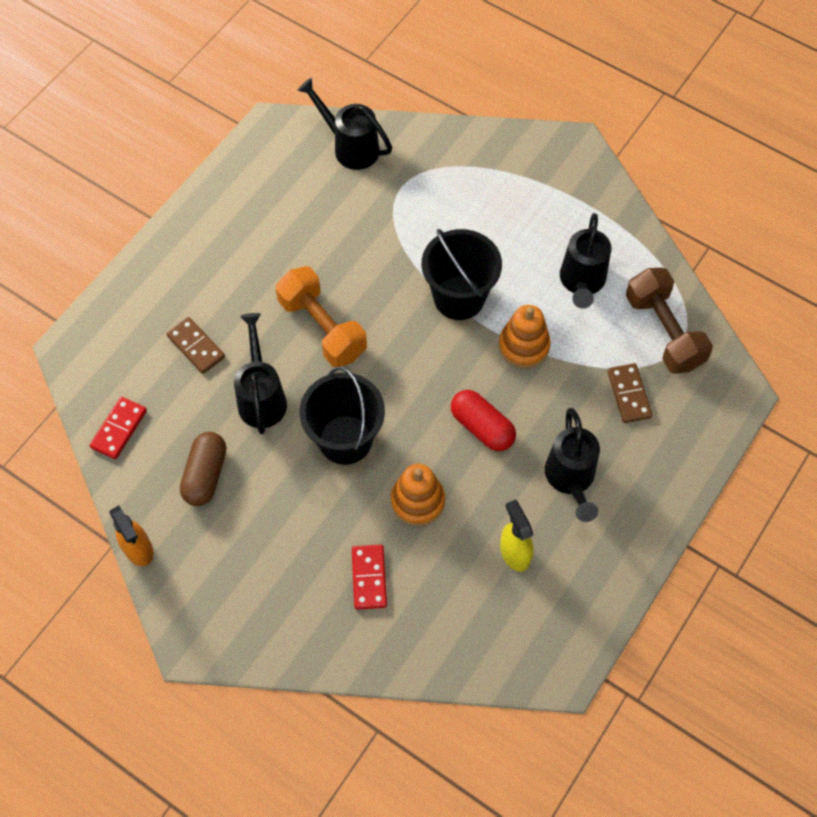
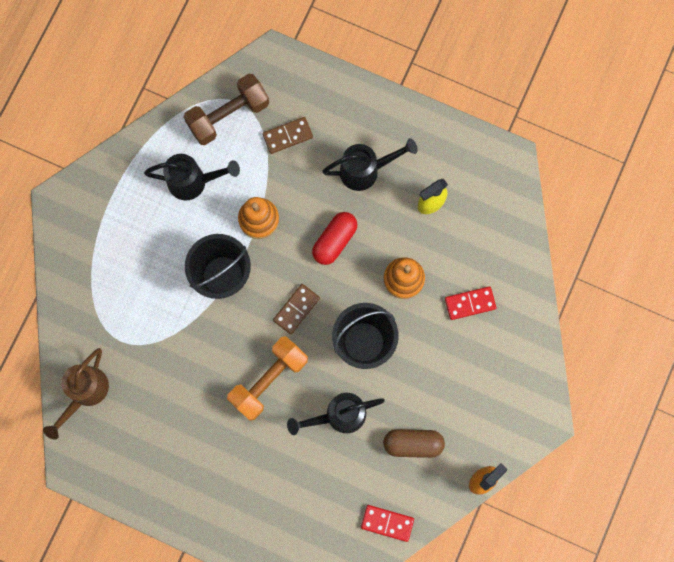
camera: 100 degrees left, 15 degrees up
brown domino [167,317,225,374] -> brown domino moved to [273,284,320,334]
black watering can [297,78,392,170] -> brown watering can [43,348,109,440]

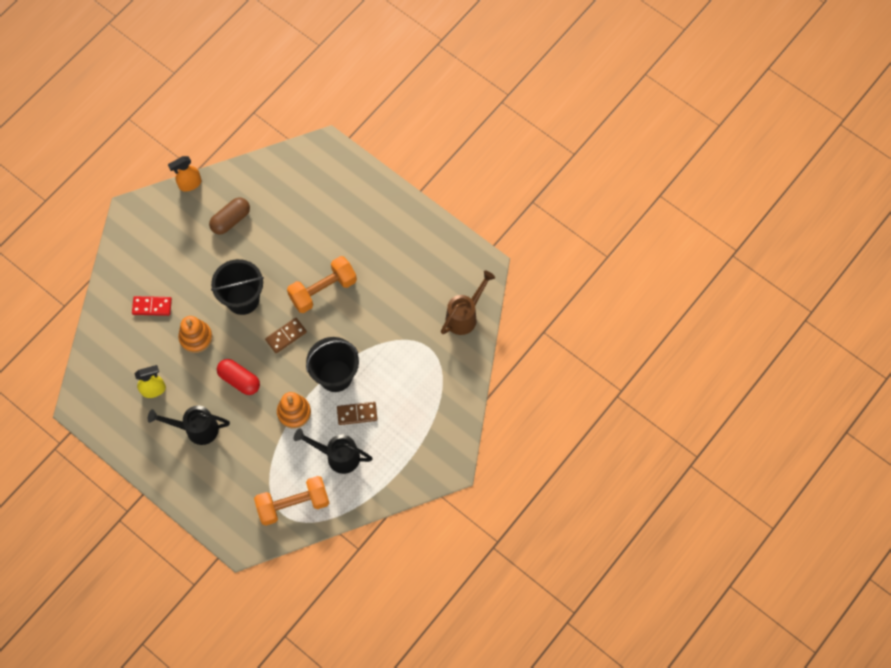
camera: 165 degrees left, 10 degrees down
brown dumbbell [184,74,269,145] -> orange dumbbell [254,476,329,526]
brown domino [262,117,313,154] -> brown domino moved to [337,402,377,425]
black watering can [287,393,385,435] -> none
red capsule [312,212,357,265] -> red capsule turned 75 degrees clockwise [217,359,260,395]
red domino [361,505,414,542] -> none
brown capsule [383,429,445,458] -> brown capsule turned 60 degrees counterclockwise [209,197,250,235]

